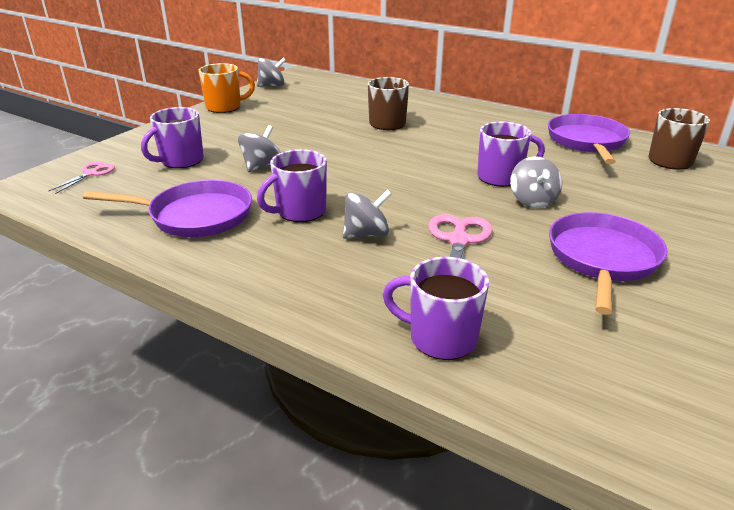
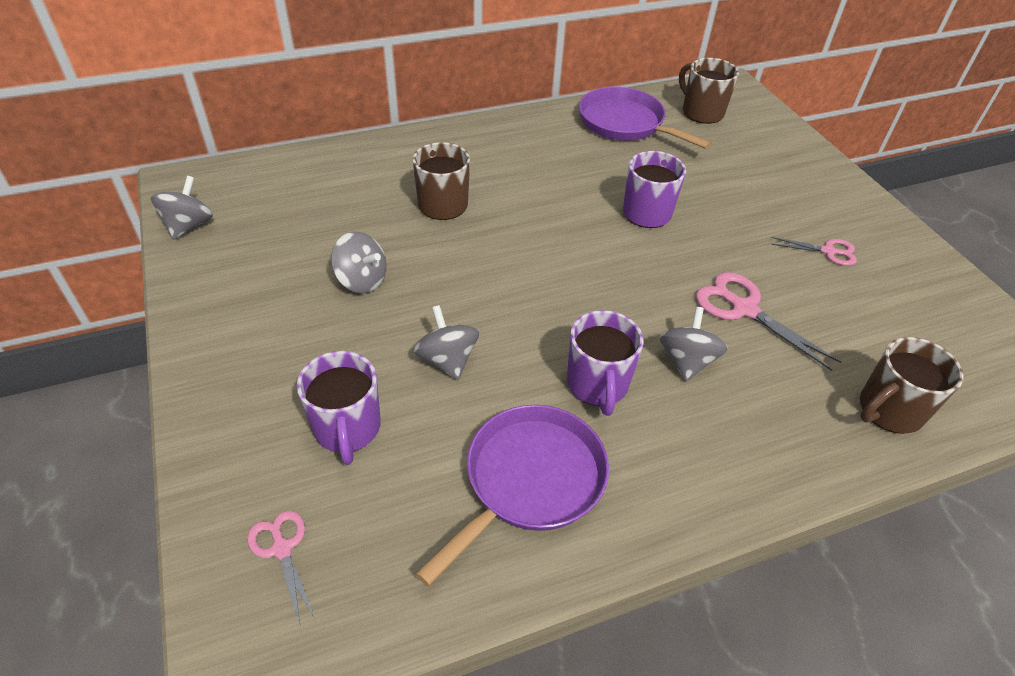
camera: 55 degrees left, 15 degrees up
orange mug [198,63,255,113] -> none
purple mug [383,257,489,360] -> brown mug [860,337,964,434]
grey spinning top [510,156,562,208] -> grey spinning top moved to [331,232,387,293]
purple pan [549,212,668,315] -> pink scissors [771,237,857,266]

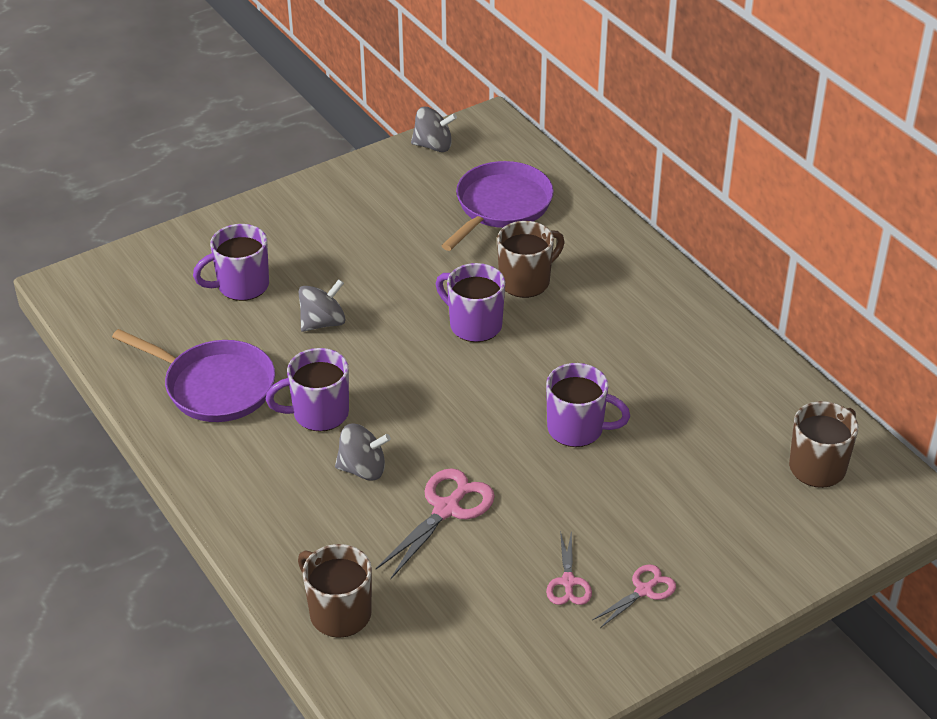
camera: 80 degrees right, 5 degrees down
pink scissors [247,510,316,624] -> pink scissors moved to [593,564,676,628]
grey spinning top [331,232,387,293] -> none
purple pan [579,87,711,149] -> purple pan moved to [441,161,554,251]
none -> purple mug [436,263,505,342]

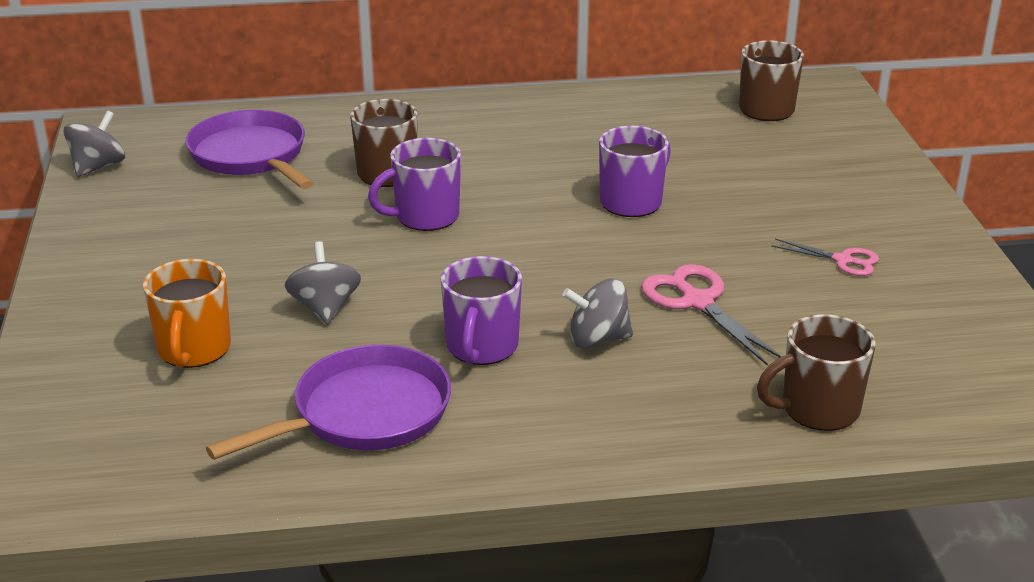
camera: 65 degrees left, 10 degrees down
purple mug [193,224,269,301] -> orange mug [143,259,231,368]
grey spinning top [335,424,391,481] -> grey spinning top turned 120 degrees counterclockwise [562,278,633,349]
pink scissors [593,564,676,628] -> none

